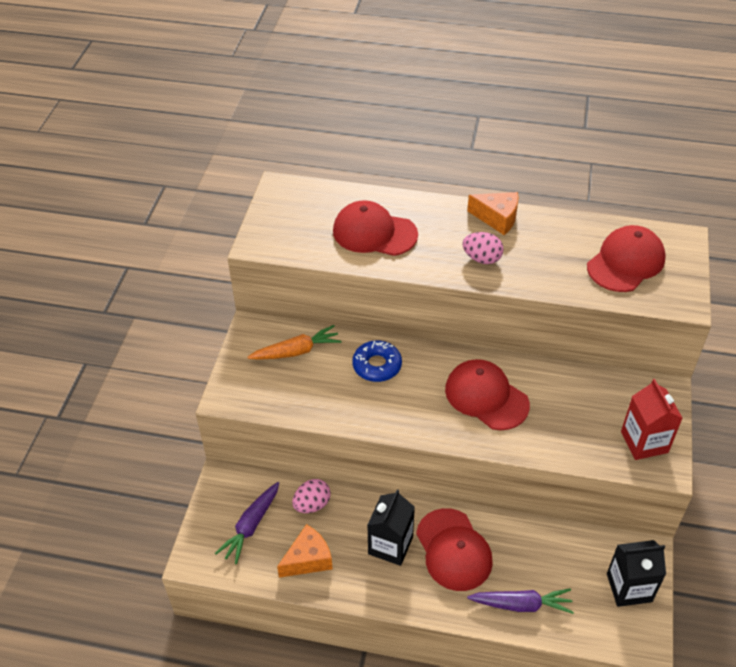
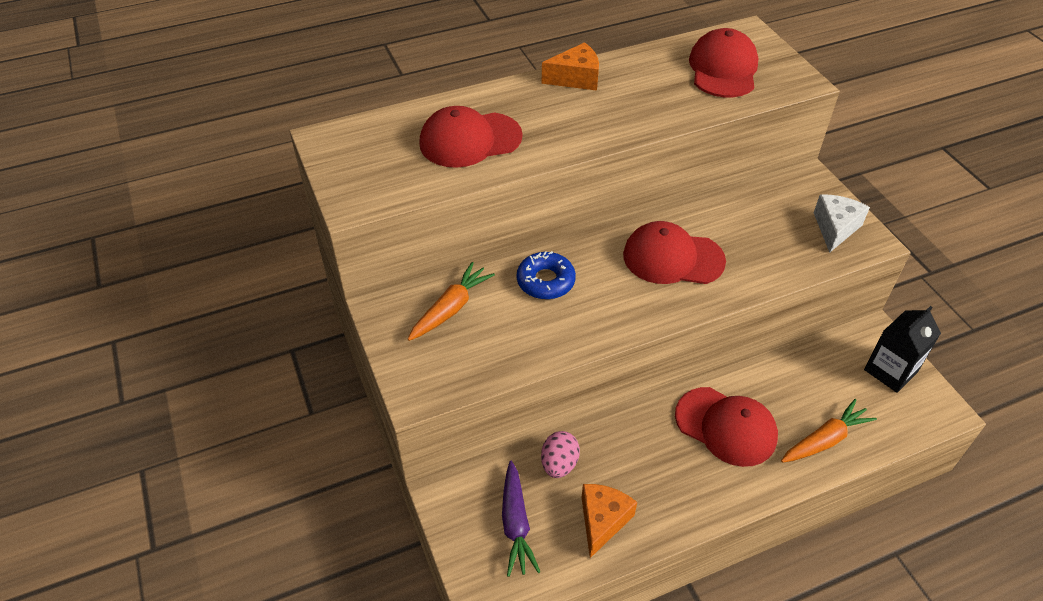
camera: 35 degrees left, 0 degrees up
black carton [368,489,415,566] -> none
pink egg [462,232,504,264] -> none
purple carrot [467,588,574,614] -> orange carrot [781,399,877,463]
red carton [621,379,683,460] -> white cheese [813,194,870,253]

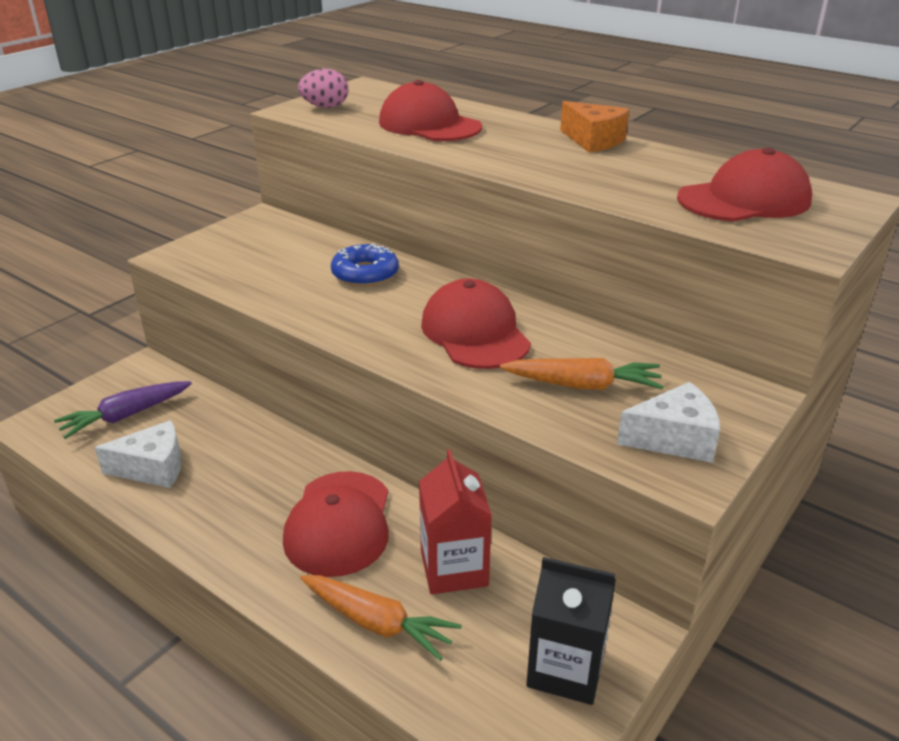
camera: 60 degrees right, 15 degrees down
orange carrot [408,262,495,341] -> orange carrot moved to [500,358,664,390]
pink egg [541,431,580,478] -> pink egg moved to [298,69,348,108]
orange cheese [582,484,637,558] -> white cheese [95,420,182,488]
none -> red carton [419,449,492,595]

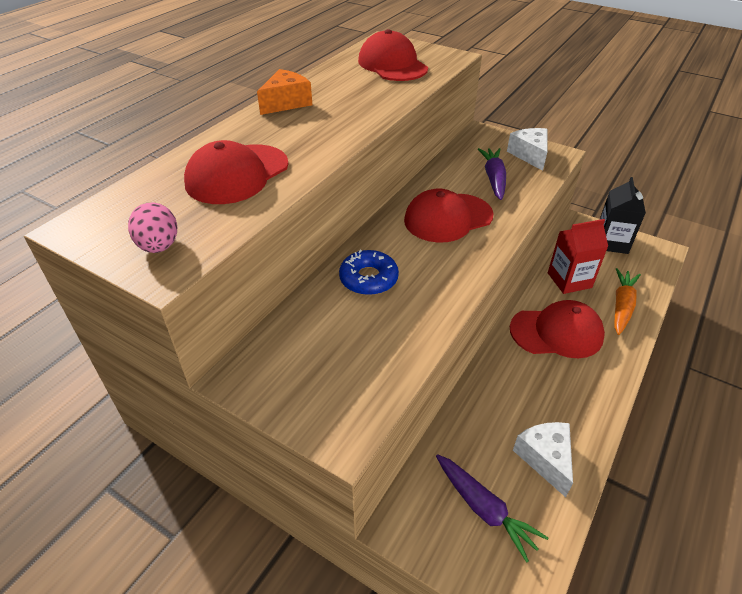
camera: 95 degrees left, 10 degrees up
orange carrot [500,358,664,390] -> purple carrot [478,148,506,200]

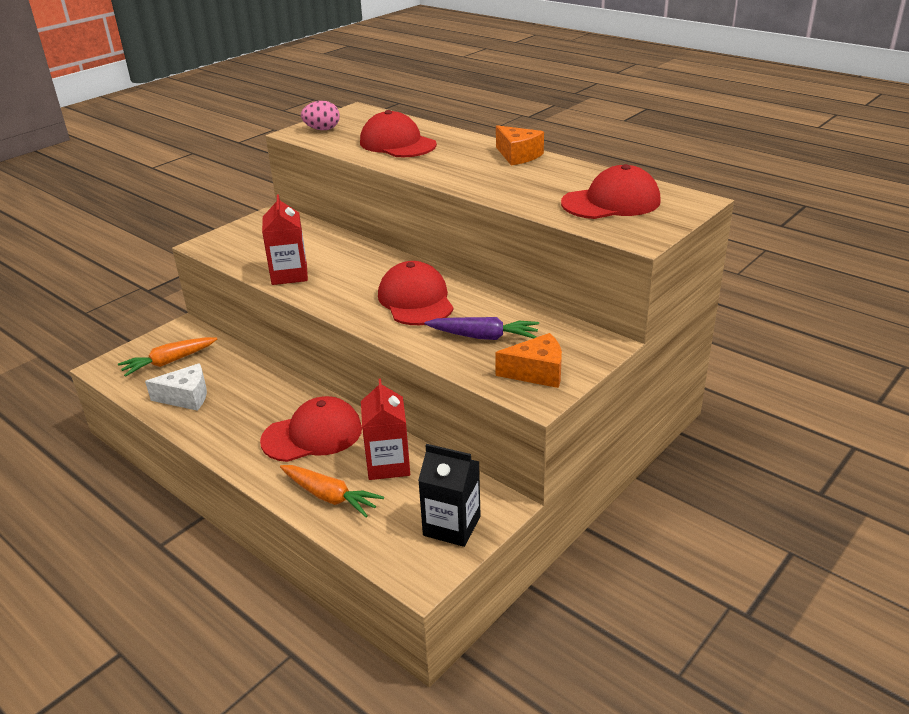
camera: 100 degrees right, 10 degrees down
blue donut [339,250,399,295] -> none
purple carrot [436,454,548,562] -> orange carrot [118,337,217,377]
white cheese [507,128,547,171] -> orange cheese [495,333,562,388]
red cap [510,300,605,358] -> red cap turned 120 degrees counterclockwise [260,396,362,462]
none -> red carton [262,194,308,285]

